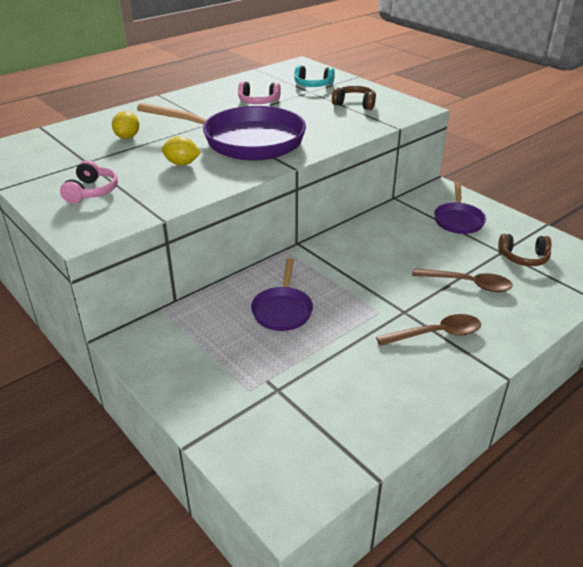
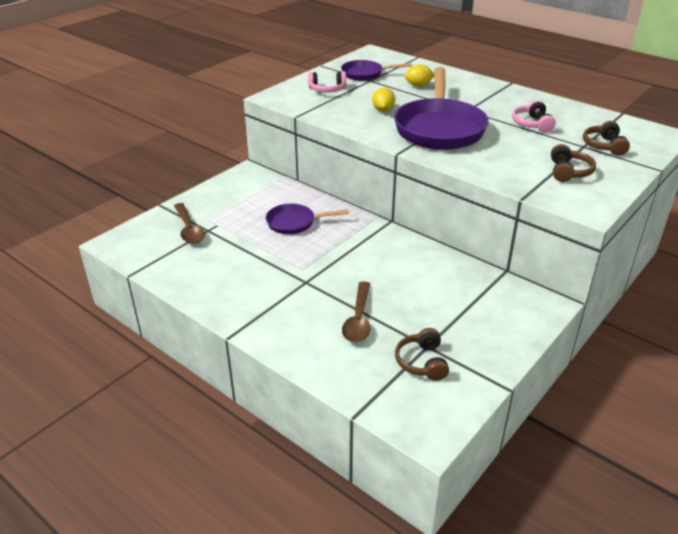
camera: 80 degrees right, 0 degrees up
turquoise headphones [294,65,335,87] -> brown headphones [583,121,630,156]
brown spoon [376,314,481,346] -> brown spoon moved to [174,203,205,244]
purple pan [434,182,486,234] -> purple pan moved to [341,60,412,81]

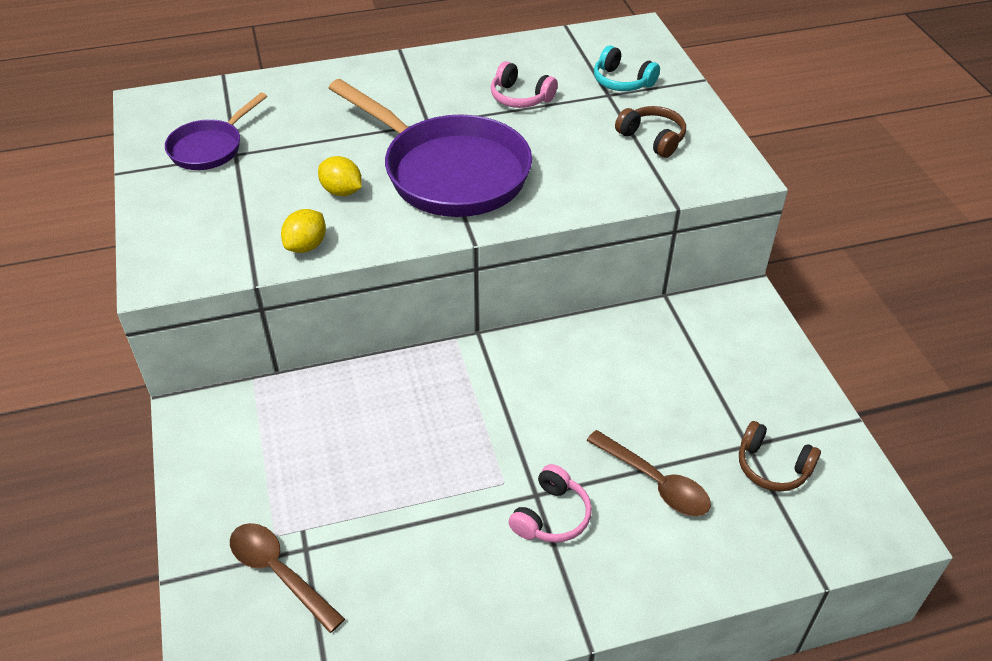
camera: 55 degrees left, 10 degrees up
brown spoon [174,203,205,244] -> brown spoon turned 150 degrees counterclockwise [230,523,345,633]
purple pan [266,204,349,234] -> none
pink headphones [308,71,346,93] -> pink headphones moved to [508,464,592,543]
yellow lemon [405,64,434,87] -> yellow lemon moved to [281,209,326,253]
brown headphones [583,121,630,156] -> turquoise headphones [594,45,660,91]

